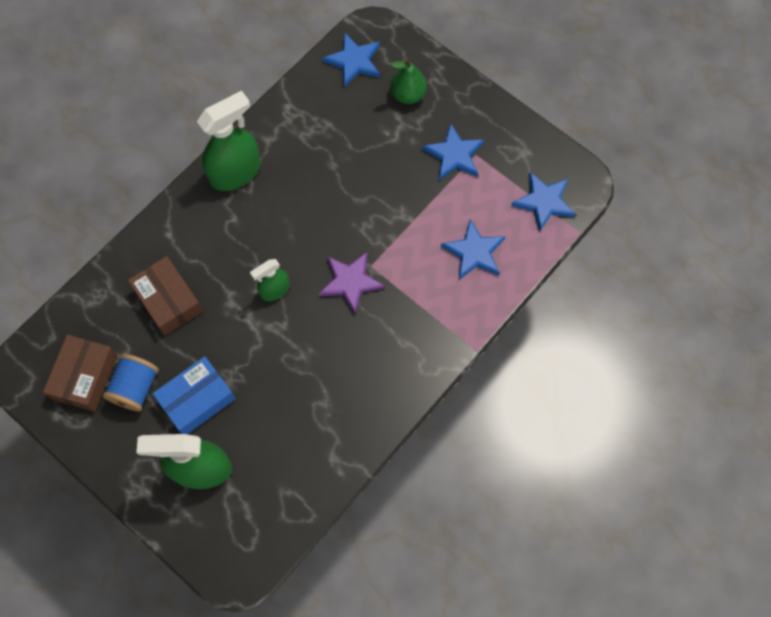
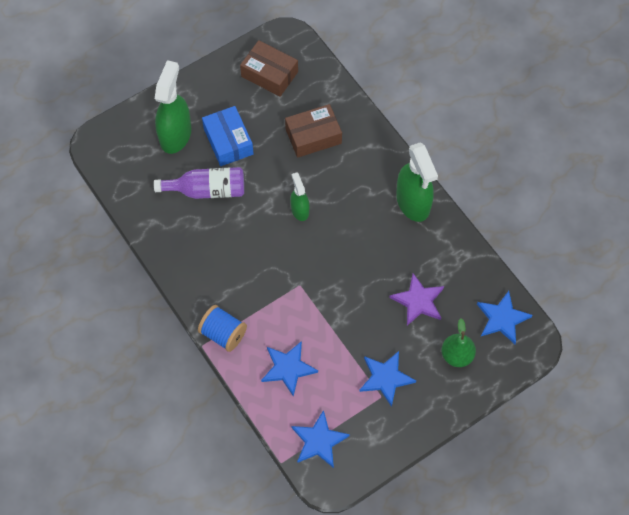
camera: 105 degrees right, 5 degrees down
blue spool [103,354,159,411] -> blue spool moved to [198,305,247,352]
purple star [319,252,385,314] -> purple star moved to [390,273,444,325]
none -> purple bottle [154,167,244,199]

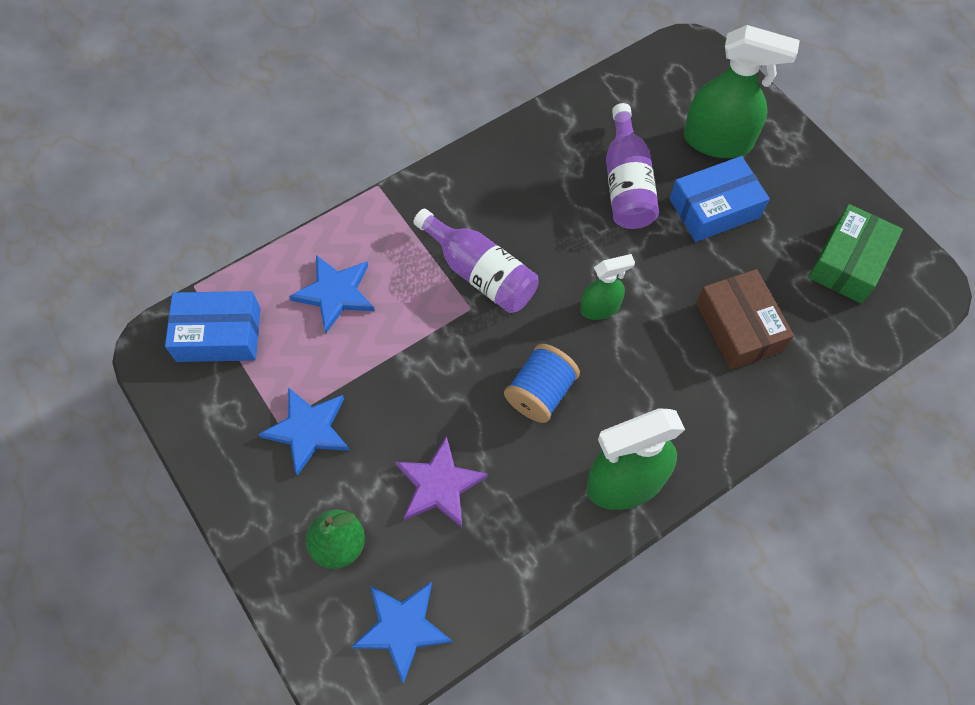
camera: 90 degrees right, 0 degrees up
blue spool [198,305,247,352] -> blue spool moved to [504,344,580,423]
brown box [240,40,298,97] -> green box [808,204,903,304]
blue star [292,410,350,468] -> blue box [165,291,261,362]
none -> purple bottle [413,209,539,313]

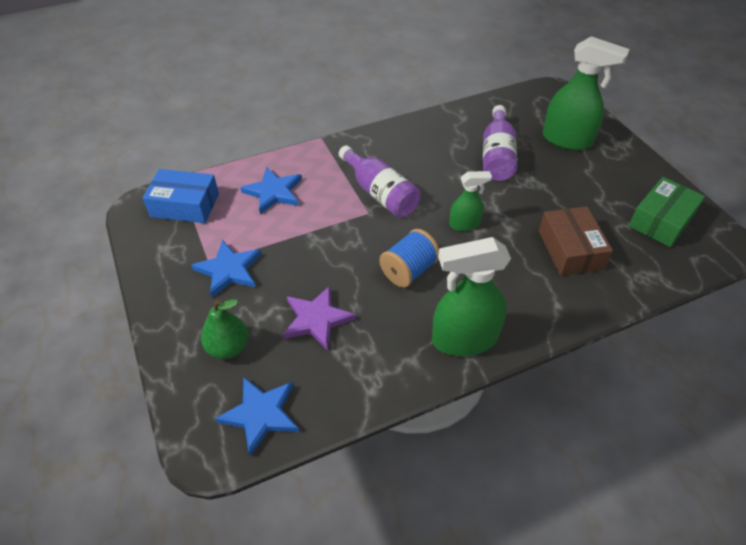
camera: 10 degrees right, 15 degrees down
blue box [670,156,770,242] -> none

